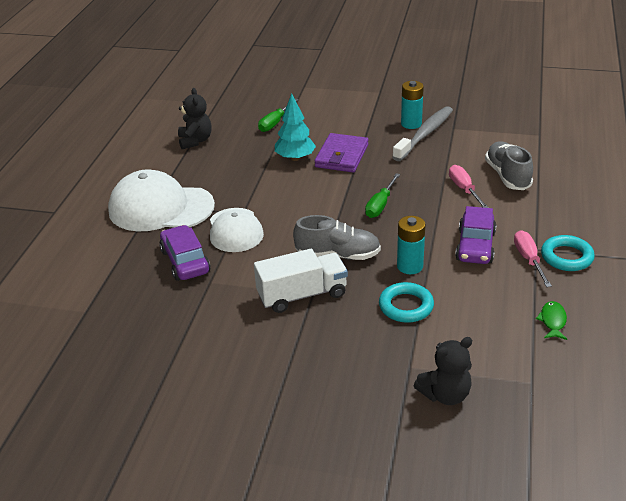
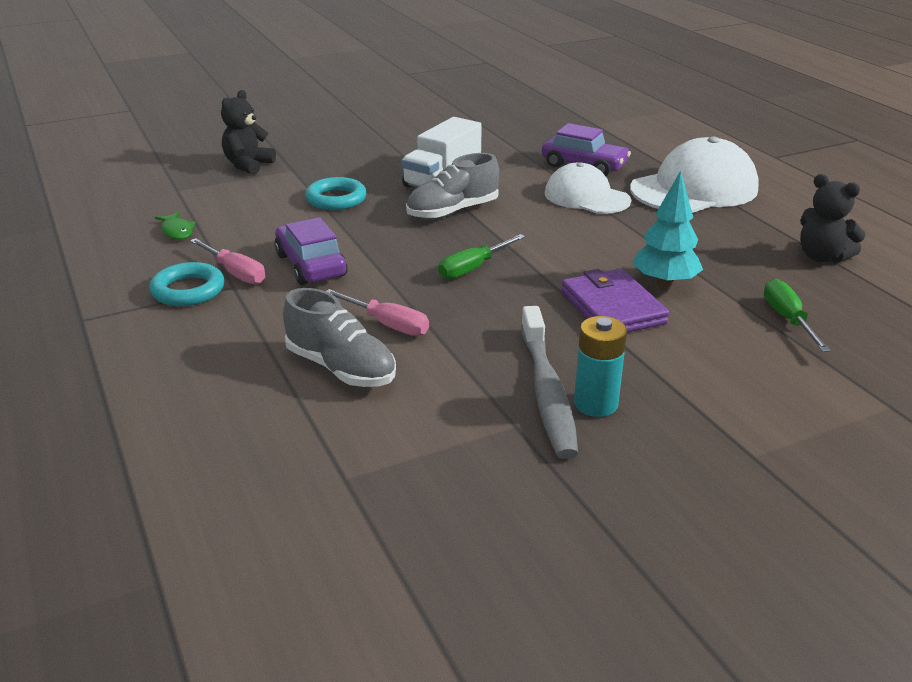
camera: 140 degrees right, 5 degrees down
green screwdriver [365,173,400,218] -> green screwdriver turned 120 degrees counterclockwise [438,234,525,279]
turquoise battery [397,216,426,274] -> none

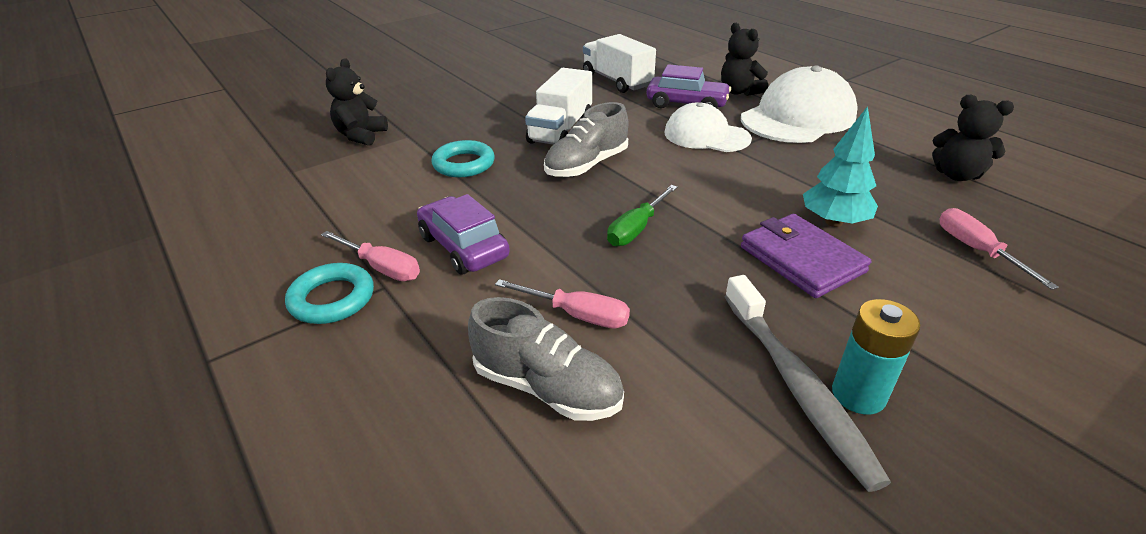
camera: 10 degrees left, 5 degrees up
green fish [155,212,196,240] -> none
green screwdriver [764,279,831,352] -> pink screwdriver [939,208,1059,290]
none -> white truck [583,34,656,93]
none -> black teddy bear [721,23,768,96]

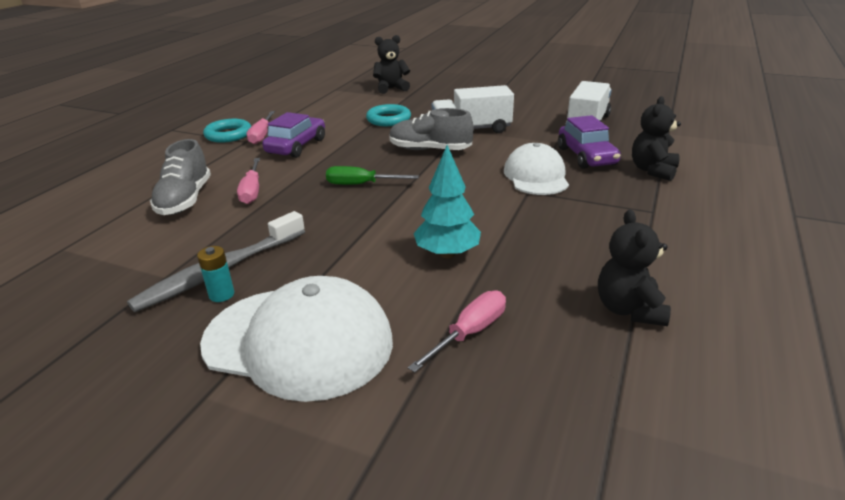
camera: 60 degrees right, 5 degrees down
white cap [741,66,858,143] -> white cap moved to [200,276,393,402]
purple wallet [741,214,871,298] -> none
turquoise battery [832,299,921,415] -> turquoise battery [197,246,234,302], size x0.64

